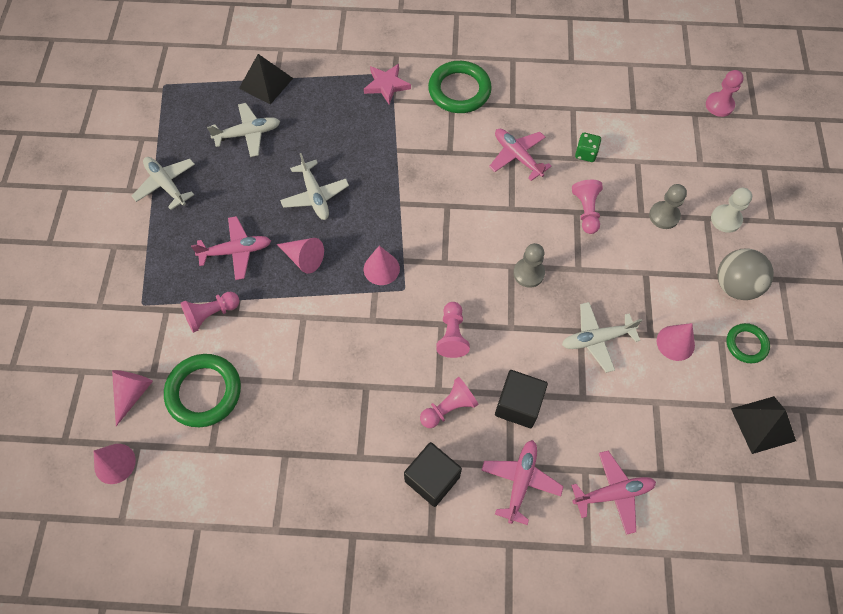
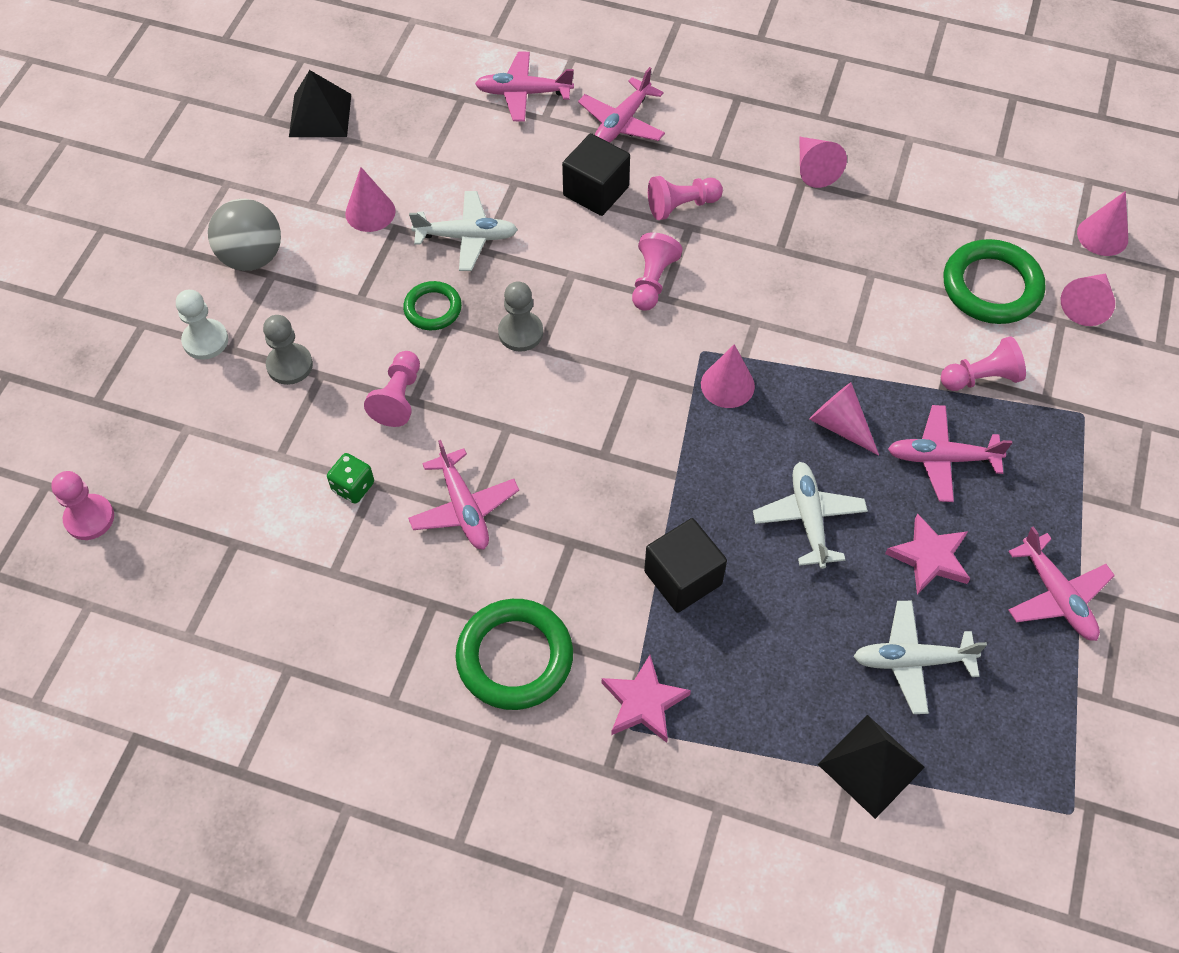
camera: 165 degrees left, 5 degrees down
white plane [132,157,195,210] -> pink plane [1008,526,1115,641]
black cube [404,442,462,507] -> black cube moved to [644,518,727,613]
green ring [726,323,770,363] -> green ring moved to [403,281,462,330]
none -> pink cone [799,137,847,188]
none -> pink star [885,513,970,595]

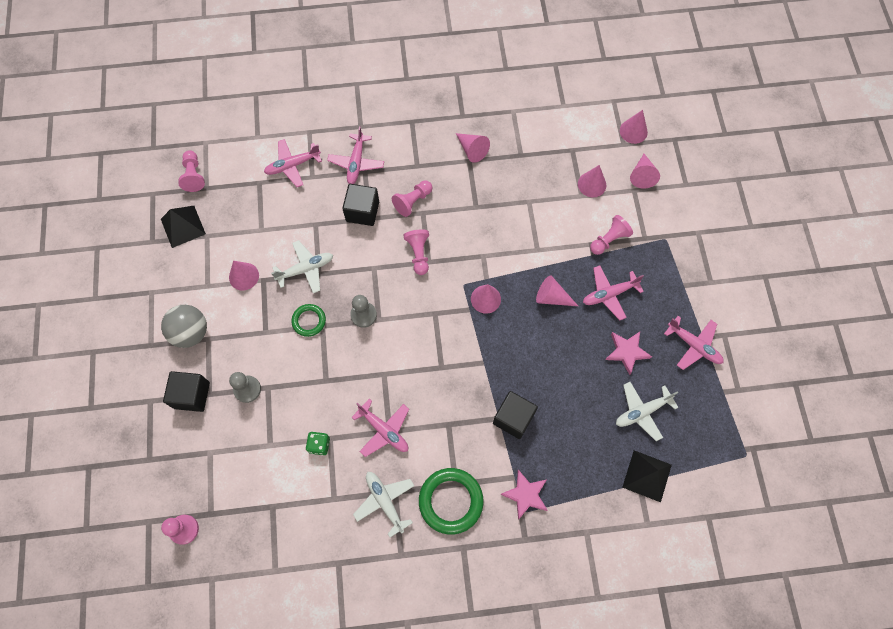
camera: 25 degrees left, 10 degrees up
white pawn [176,290,228,360] -> black cube [163,371,210,412]
pink pawn [364,351,420,427] -> pink pawn moved to [178,150,205,192]
white plane [753,462,868,569] -> white plane moved to [353,472,414,537]
green ring [944,239,1045,324] -> pink cone [578,165,606,197]

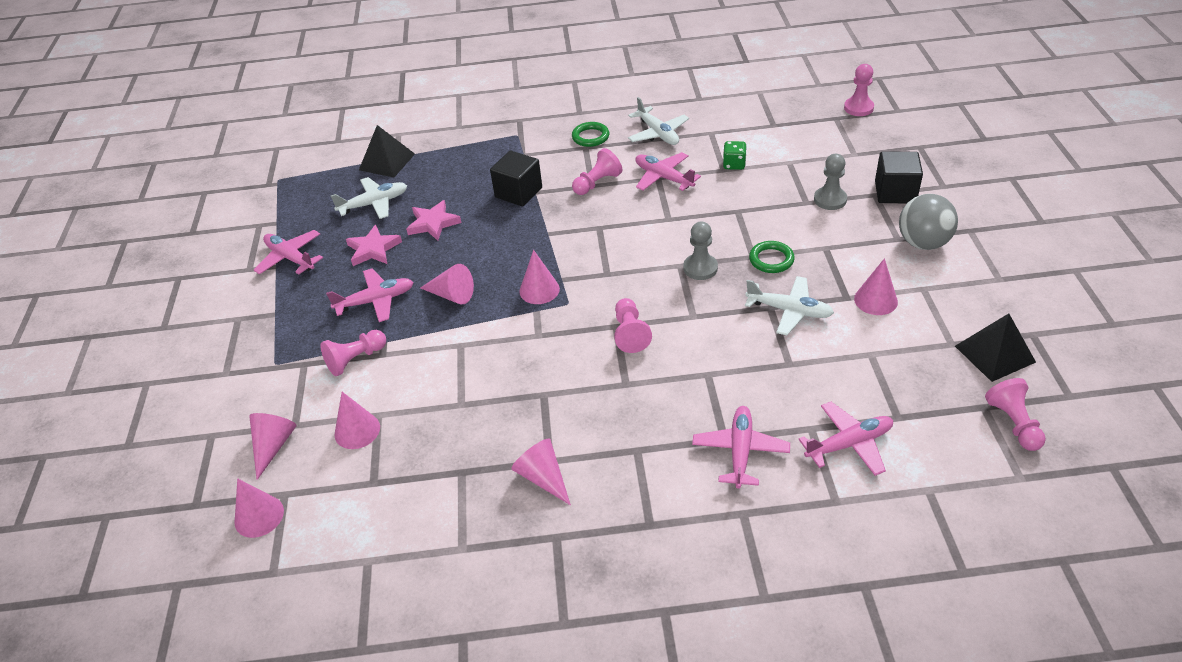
camera: 175 degrees left, 25 degrees down
white plane [271,240,333,293] -> white plane turned 135 degrees counterclockwise [745,276,834,335]
black cube [342,184,379,226] -> none
pink pawn [392,180,433,217] -> pink pawn moved to [572,148,622,195]
green ring [419,468,484,535] -> green ring [572,122,609,147], size x0.57
pink star [500,470,547,520] -> pink star moved to [406,200,461,241]

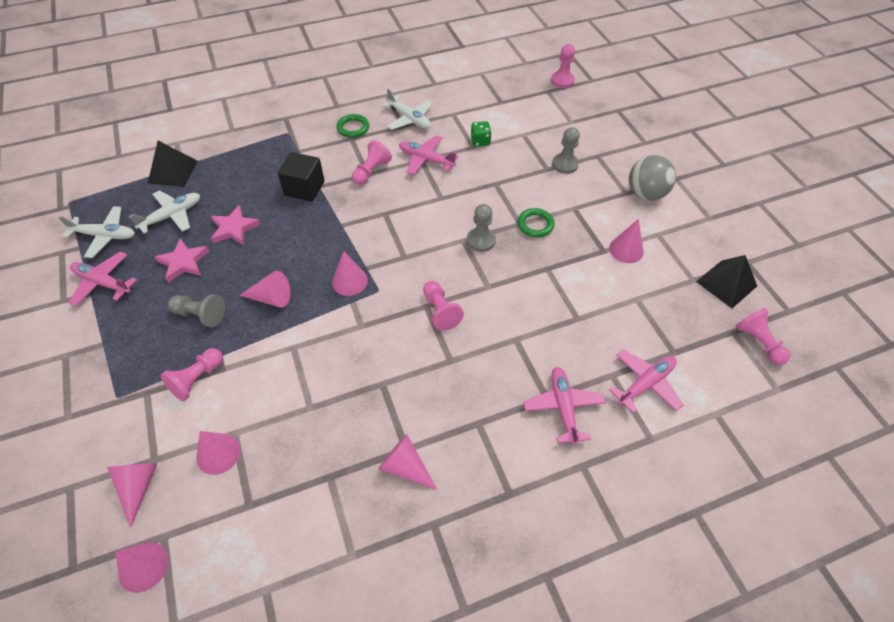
camera: 20 degrees left, 10 degrees up
pink plane [326,269,414,322] -> grey pawn [168,295,225,327]
white plane [745,276,834,335] -> white plane moved to [58,206,135,258]
black cube [875,151,923,203] -> none

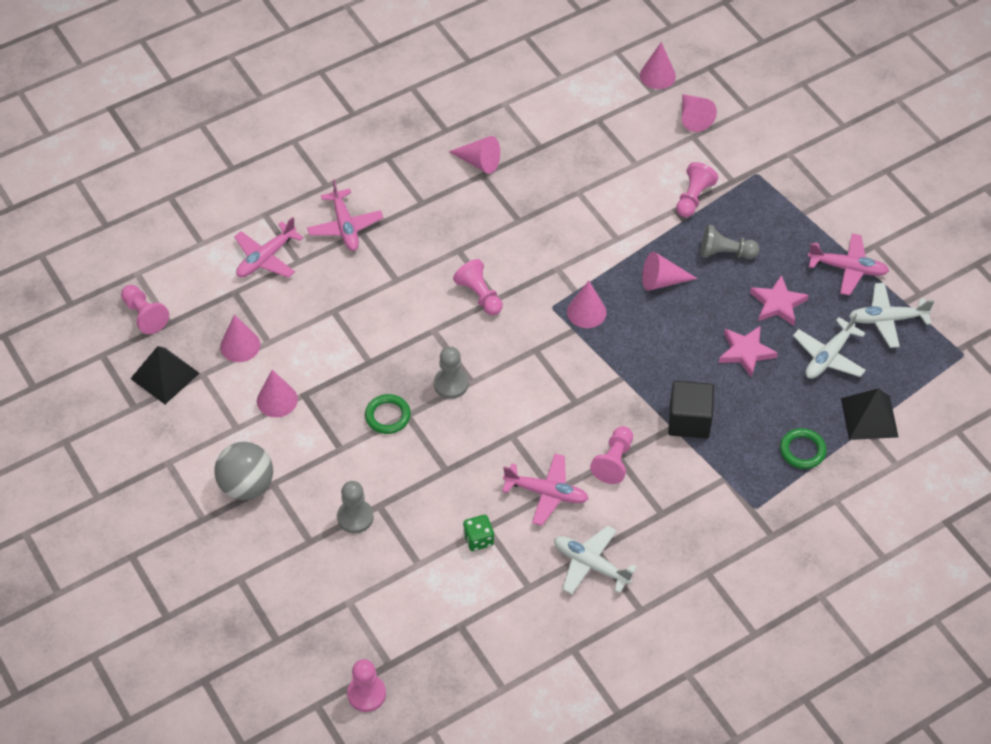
camera: 170 degrees right, 0 degrees up
pink cone [197,431,240,475] -> pink cone moved to [220,314,260,362]
green ring [337,114,369,138] -> green ring moved to [780,428,827,469]

